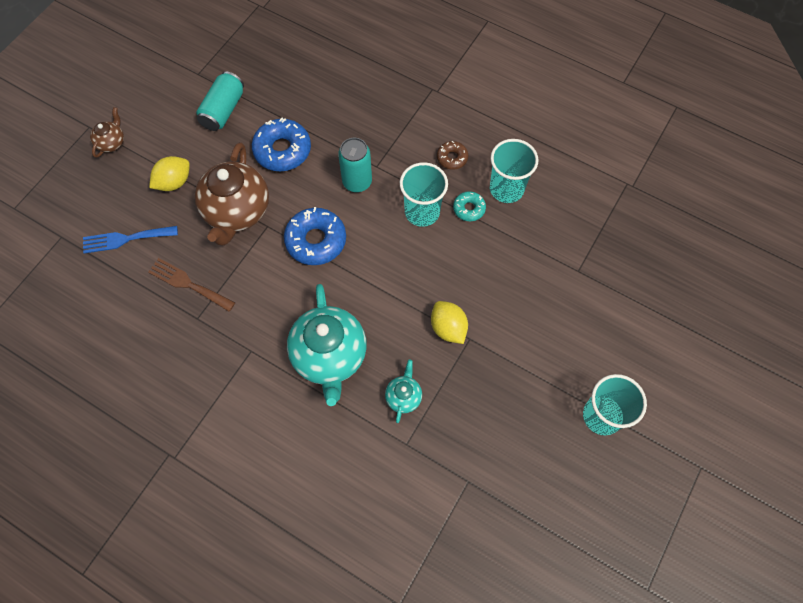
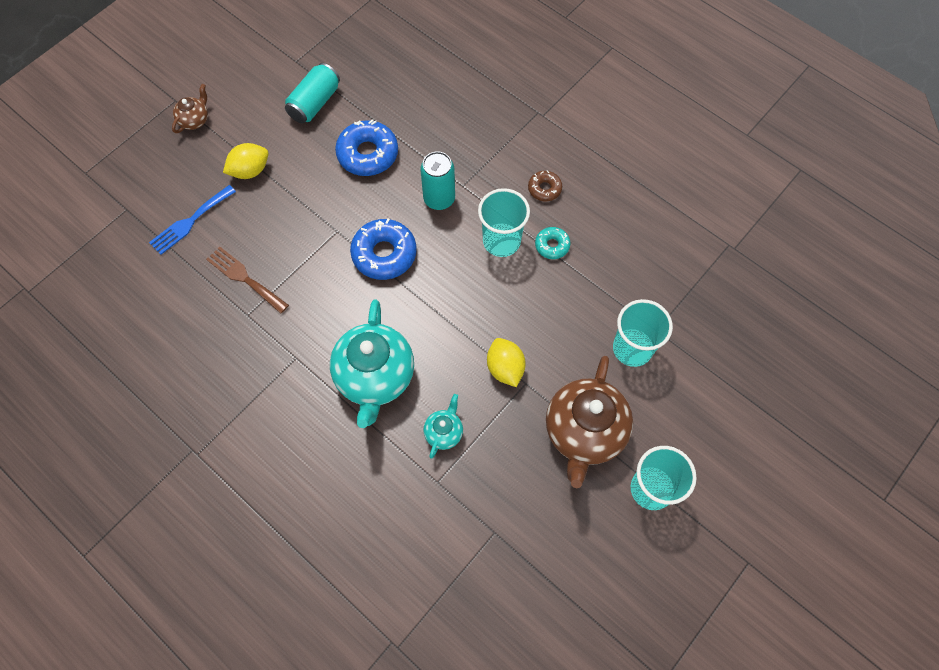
camera: 10 degrees right, 0 degrees up
blue fork [83,226,178,254] -> blue fork turned 45 degrees counterclockwise [149,185,236,255]
brown teapot [194,142,269,246] -> brown teapot moved to [546,356,633,488]
turquoise cup [490,139,539,203] -> turquoise cup moved to [613,299,673,367]

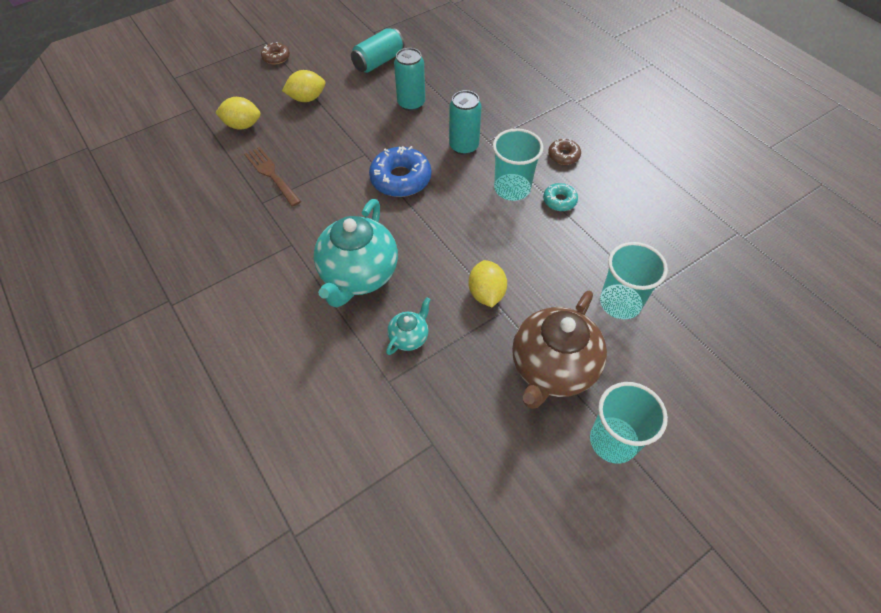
camera: 15 degrees right, 10 degrees down
blue fork [149,185,236,255] -> yellow lemon [215,97,260,129]
brown teapot [172,84,208,133] -> brown donut [261,42,290,64]
blue donut [335,120,398,176] -> turquoise can [394,48,425,111]

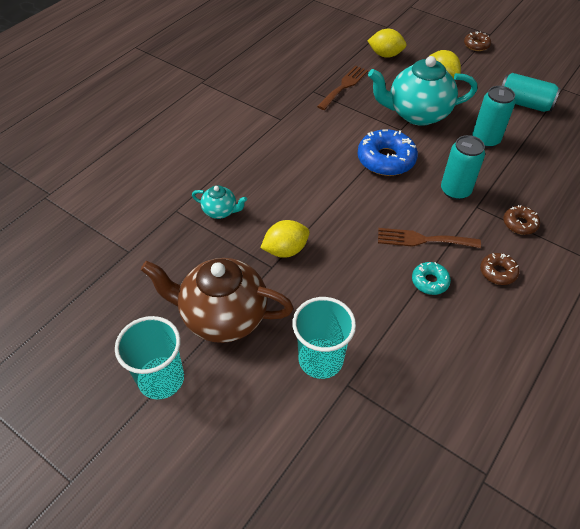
camera: 70 degrees right, 5 degrees down
yellow lemon [215,97,260,129] -> yellow lemon turned 60 degrees counterclockwise [367,29,407,58]
turquoise teapot [314,199,398,307] -> turquoise teapot moved to [368,56,477,126]
turquoise cup [493,128,543,201] -> brown fork [378,228,481,248]
none -> brown donut [503,205,540,235]

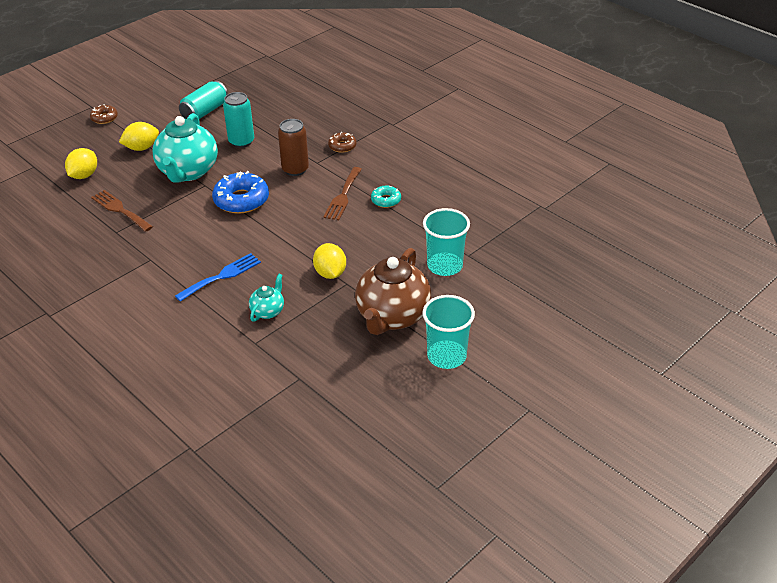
camera: 80 degrees left, 10 degrees down
turquoise can [441,135,485,200] -> brown can [278,119,309,176]
brown donut [480,253,519,285] -> none
none -> blue fork [175,253,261,302]

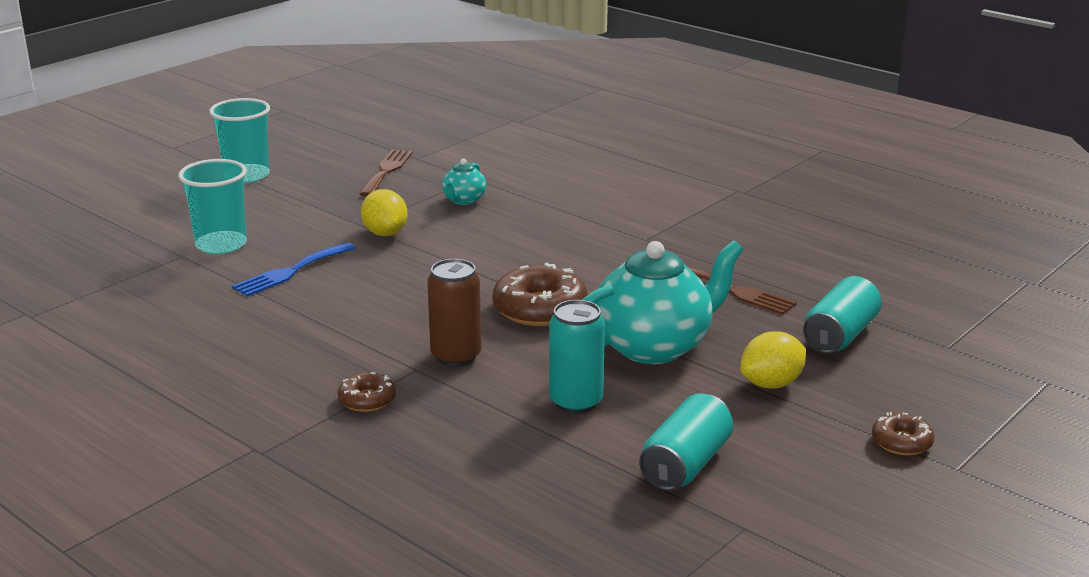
camera: 175 degrees right, 15 degrees down
yellow lemon [65,148,97,179] -> turquoise can [803,276,882,353]
turquoise teapot [152,113,218,183] -> turquoise teapot turned 60 degrees clockwise [582,240,744,364]
blue fork [175,253,261,302] -> blue fork moved to [232,242,356,297]
blue donut [212,171,269,214] -> brown donut [492,263,588,326]
brown fork [323,167,362,220] -> brown fork moved to [360,149,413,197]
brown teapot [355,248,431,335] -> none
turquoise donut [371,186,401,208] -> none

